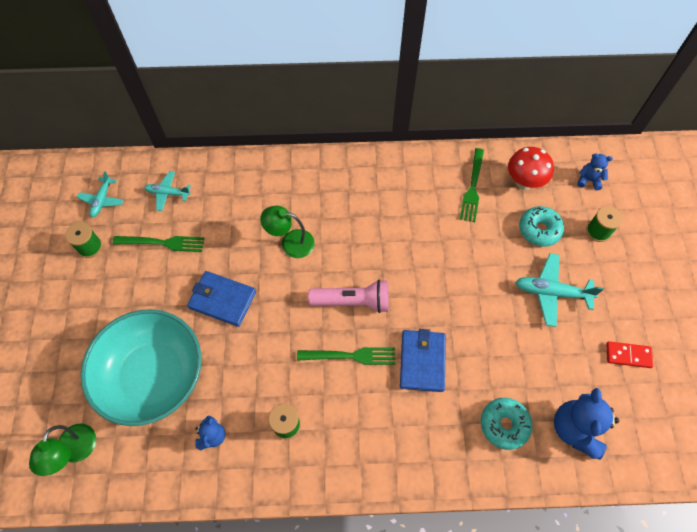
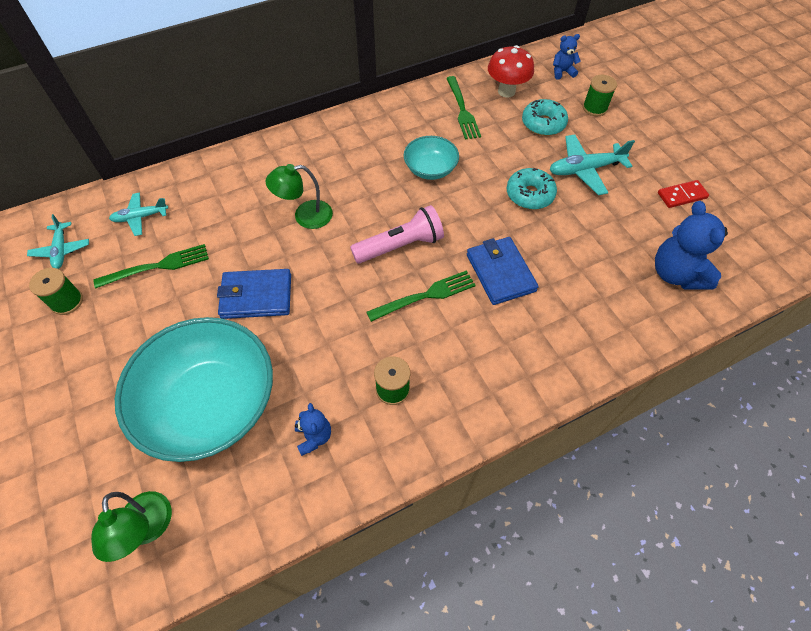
camera: 25 degrees left, 5 degrees down
turquoise donut [481,398,533,450] -> turquoise donut moved to [507,168,557,210]
none -> turquoise bowl [404,136,459,180]

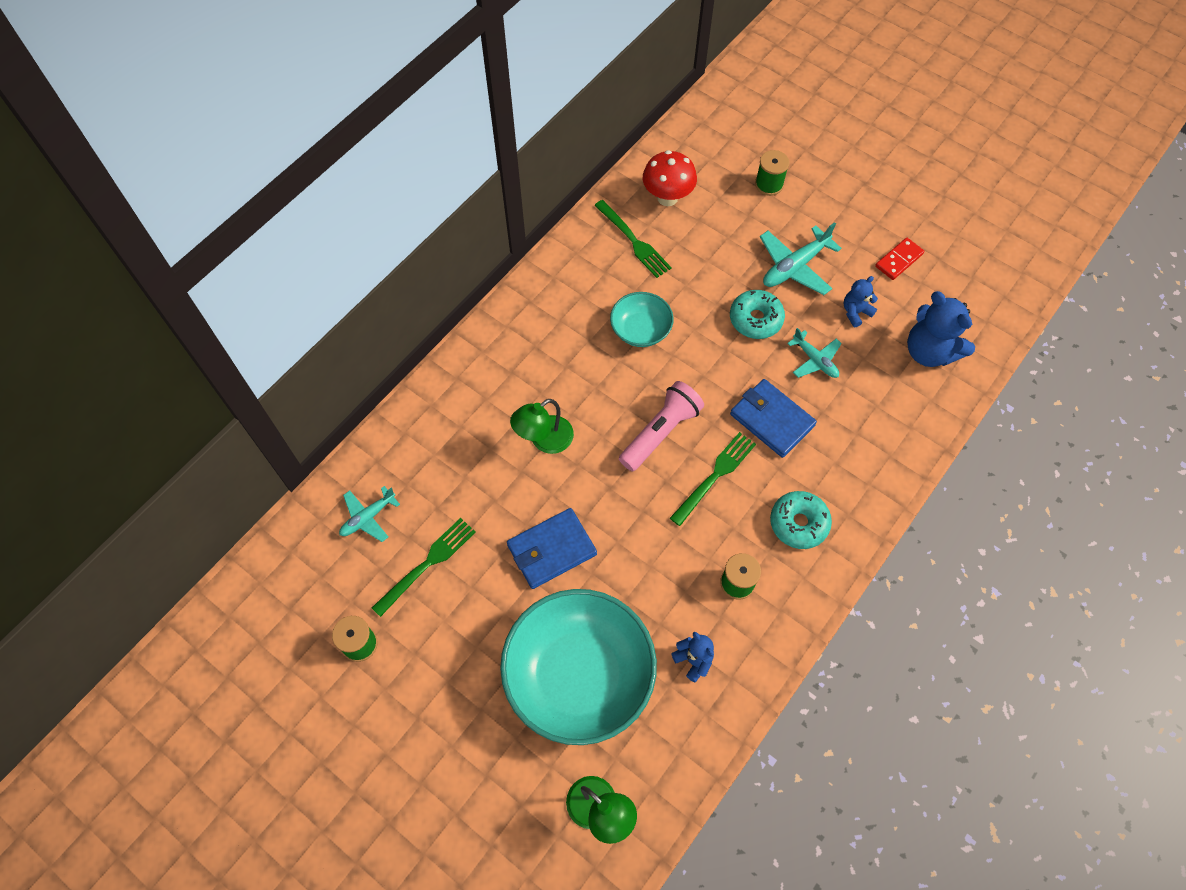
camera: 25 degrees left, 5 degrees up
turquoise plane [27,214,89,269] -> turquoise plane moved to [787,328,842,378]
turquoise donut [522,99,568,136] -> turquoise donut moved to [770,491,832,549]
blue teddy bear [553,34,581,80] -> blue teddy bear moved to [844,276,878,327]

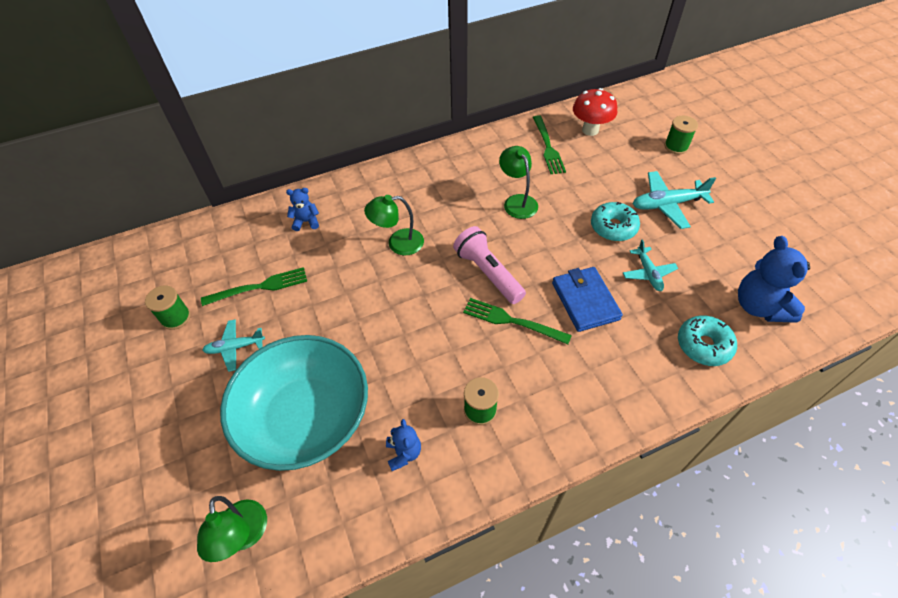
camera: 30 degrees right, 10 degrees down
turquoise plane [339,486,400,542] -> turquoise plane moved to [203,320,265,372]
blue wallet [507,508,597,589] -> none
turquoise bowl [610,292,674,347] -> green lamp [499,146,538,219]
pink flashlight [619,381,704,471] -> pink flashlight turned 105 degrees counterclockwise [453,226,526,304]
green fork [670,432,756,526] -> green fork turned 135 degrees counterclockwise [463,298,572,344]
turquoise donut [770,491,832,549] -> turquoise donut moved to [678,315,737,366]
blue teddy bear [844,276,878,327] -> blue teddy bear moved to [286,188,319,231]
red domino [875,238,924,280] -> none

